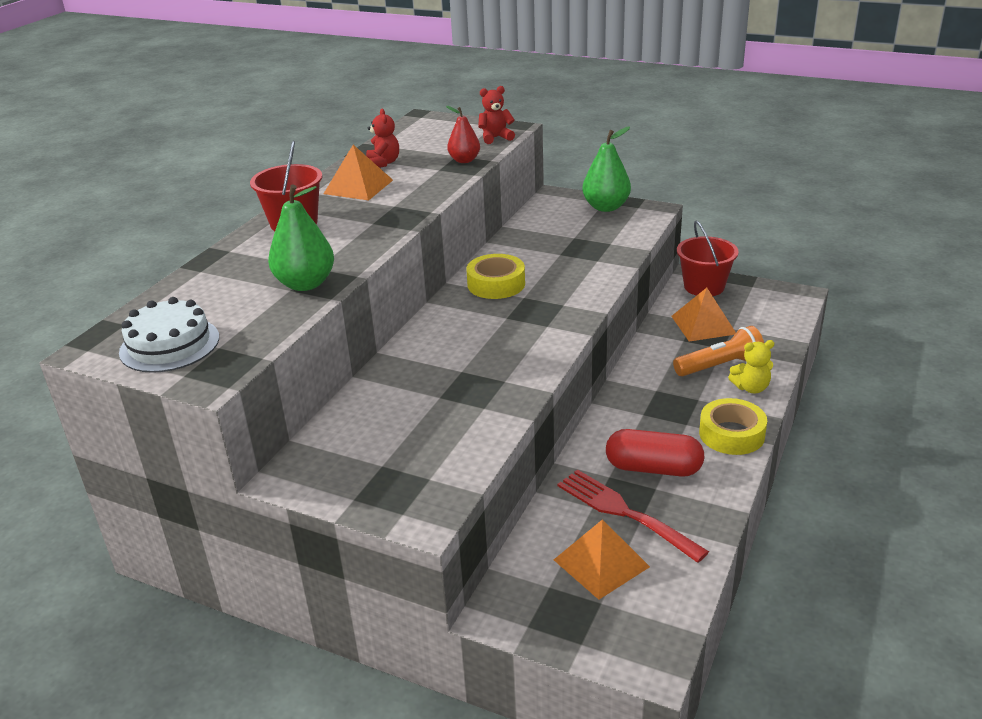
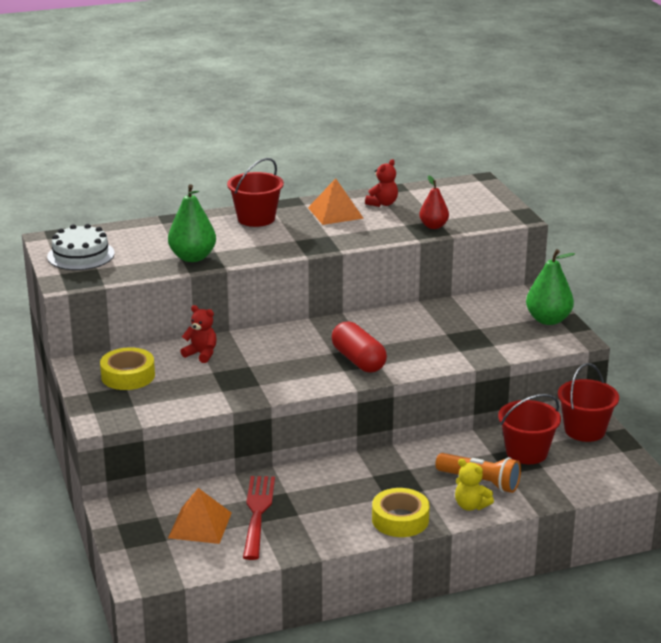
camera: 45 degrees right, 5 degrees down
yellow tape [466,254,525,299] -> yellow tape moved to [100,347,155,390]
red teddy bear [478,86,515,144] -> red teddy bear moved to [180,305,217,363]
red capsule [606,429,705,477] -> red capsule moved to [332,321,387,372]
orange pyramid [671,288,736,342] -> red bucket [498,394,561,464]

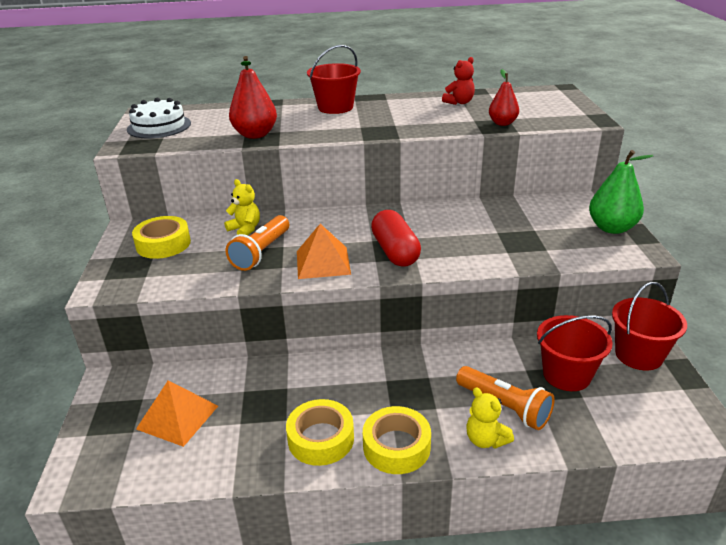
camera: 15 degrees right, 5 degrees up
green pear [168,184,216,262] -> red pear [229,56,277,139]
red teddy bear [180,305,217,363] -> yellow teddy bear [224,179,260,235]
red fork [243,476,275,560] -> none
orange pyramid [308,178,364,225] -> orange pyramid moved to [297,224,351,279]
none -> orange flashlight [226,215,289,271]
none -> yellow tape [286,399,354,466]

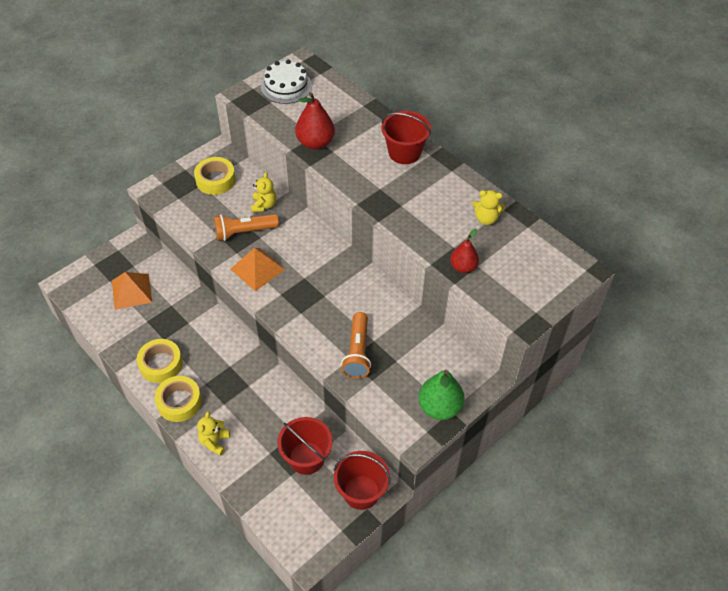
camera: 50 degrees right, 20 degrees up
red capsule [371,210,421,267] -> none
red teddy bear [442,57,475,105] -> yellow teddy bear [472,190,505,225]
orange flashlight [456,366,555,430] -> orange flashlight moved to [341,312,371,378]

